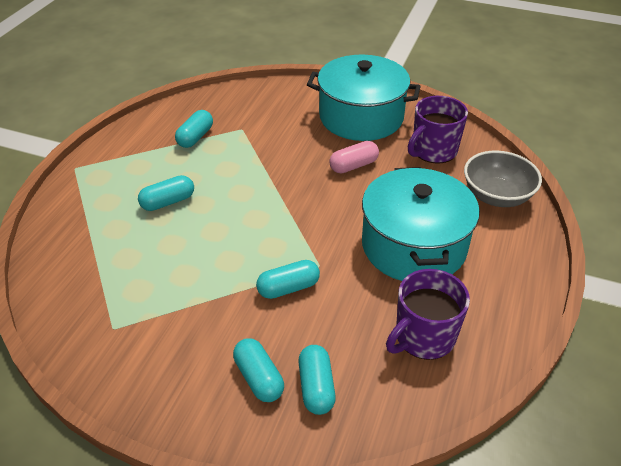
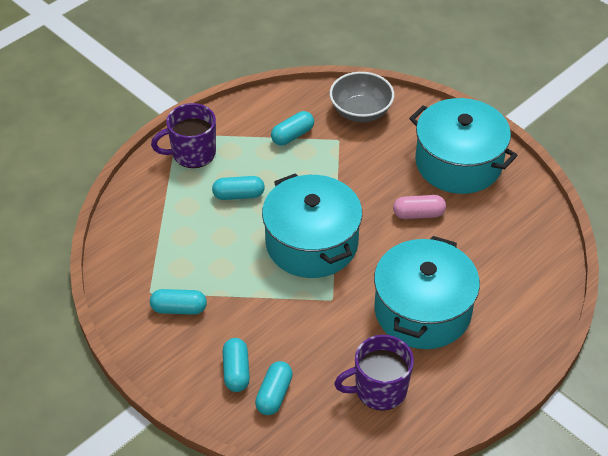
camera: 25 degrees right, 5 degrees up
turquoise capsule [256,260,320,299] -> turquoise capsule moved to [150,289,207,315]
purple mug [408,96,468,164] -> purple mug moved to [151,103,216,168]
grey bowl [464,151,542,207] -> grey bowl moved to [330,72,394,122]
none -> turquoise pot [262,173,362,278]

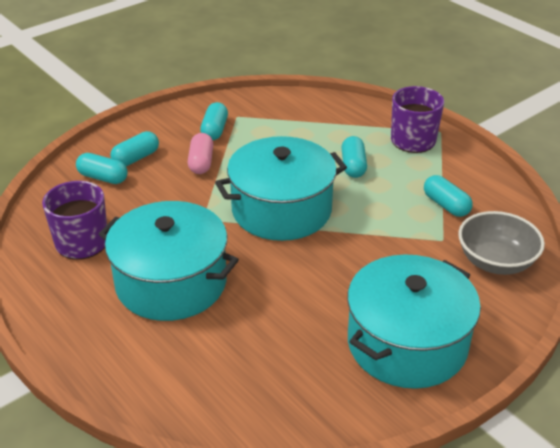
camera: 95 degrees right, 10 degrees down
turquoise capsule [222,338,250,392] -> turquoise capsule turned 45 degrees counterclockwise [110,131,159,166]
pink capsule [393,195,446,219] -> pink capsule moved to [188,133,214,174]

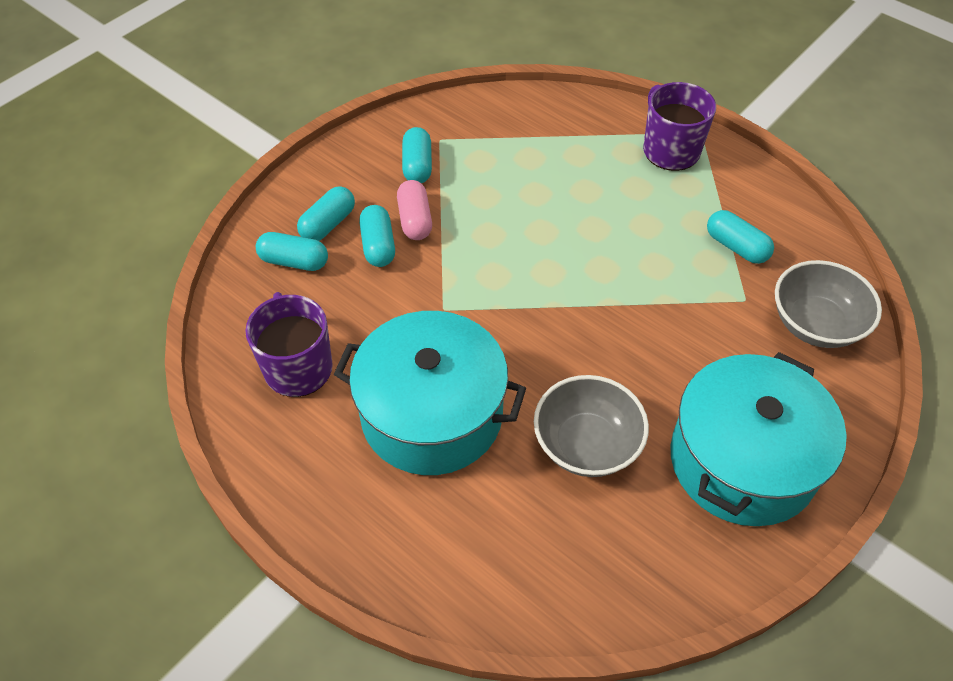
camera: 10 degrees left, 15 degrees up
turquoise pot [215,136,347,241] -> none
turquoise capsule [341,136,367,178] -> turquoise capsule moved to [359,205,395,267]
none -> grey bowl [534,375,649,477]

